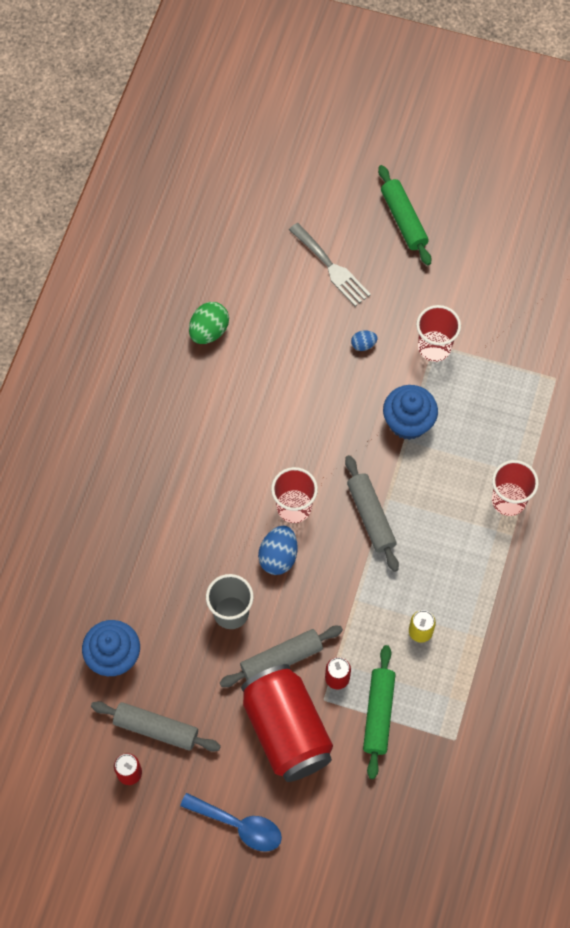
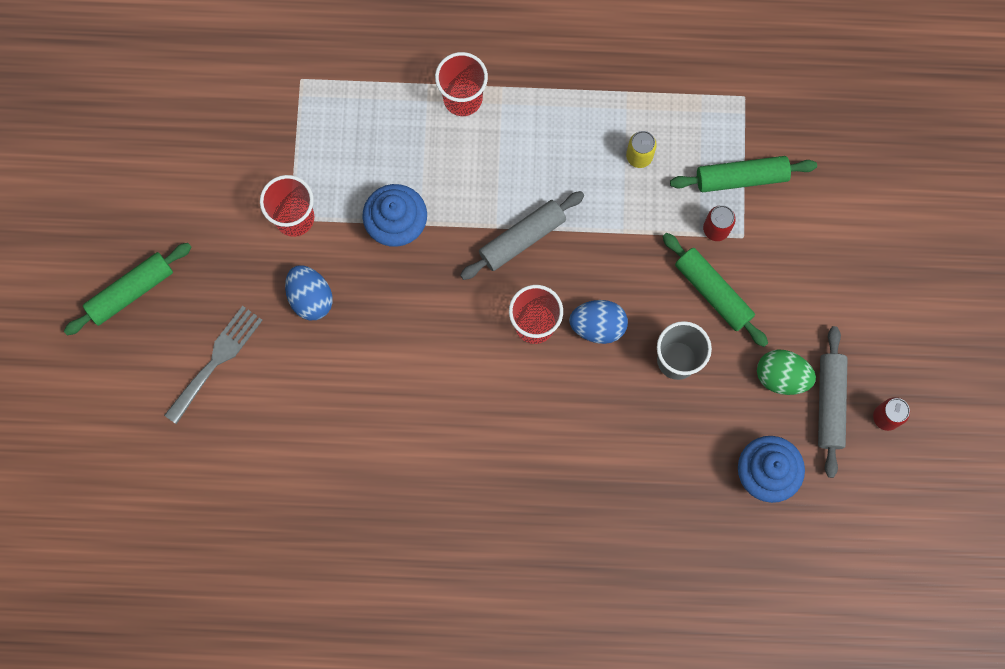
camera: 105 degrees left, 10 degrees up
blue spoon [180,793,282,852] -> none
green egg [189,302,229,344] -> green egg moved to [757,350,816,395]
grey rolling pin [220,626,343,687] -> green rolling pin [662,233,768,347]
red can [241,664,333,782] -> none
blue egg [351,330,378,351] -> blue egg [285,265,333,321], size x1.80

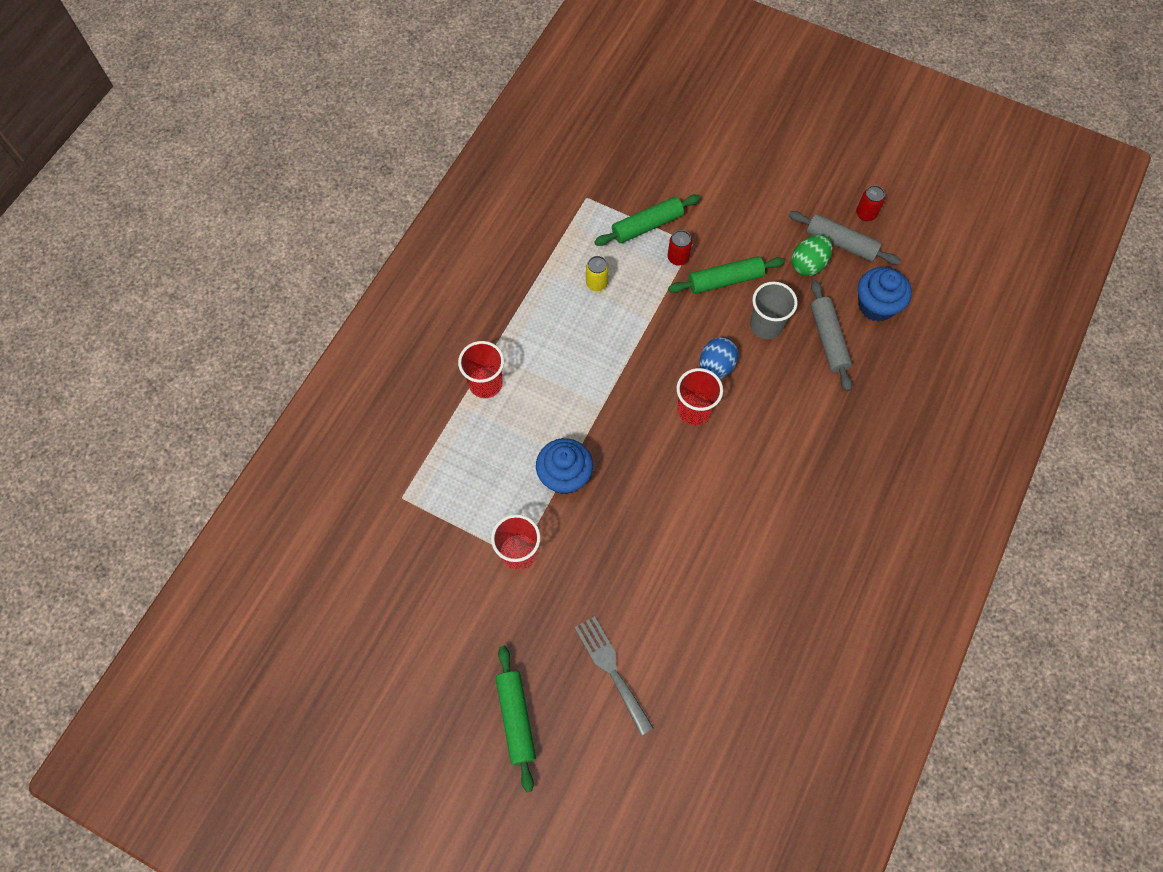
camera: 65 degrees left, 10 degrees down
blue egg [285,265,333,321] -> none
grey rolling pin [460,191,584,280] -> grey rolling pin moved to [811,280,852,391]
green rolling pin [670,156,817,192] -> green rolling pin turned 45 degrees clockwise [594,194,700,246]

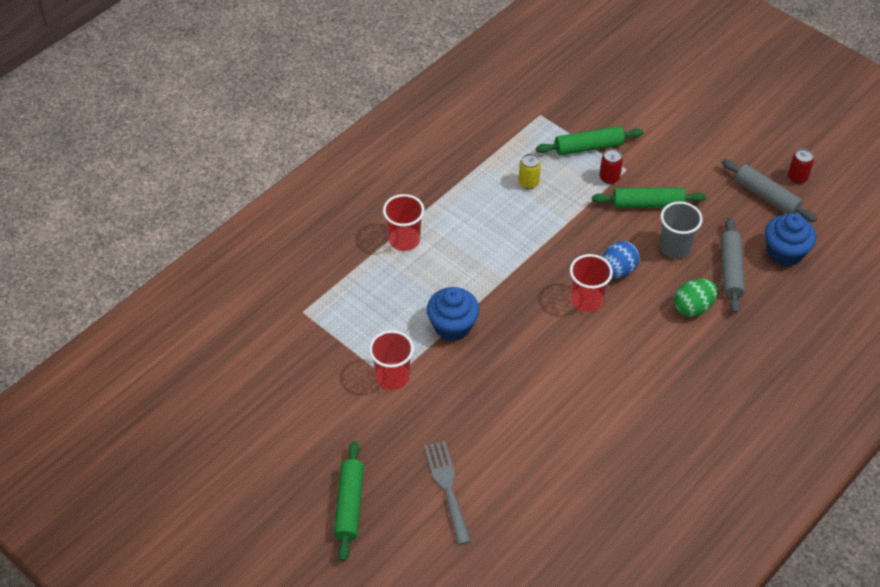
camera: 15 degrees right, 15 degrees down
green egg [791,235,833,276] -> green egg moved to [674,279,718,317]

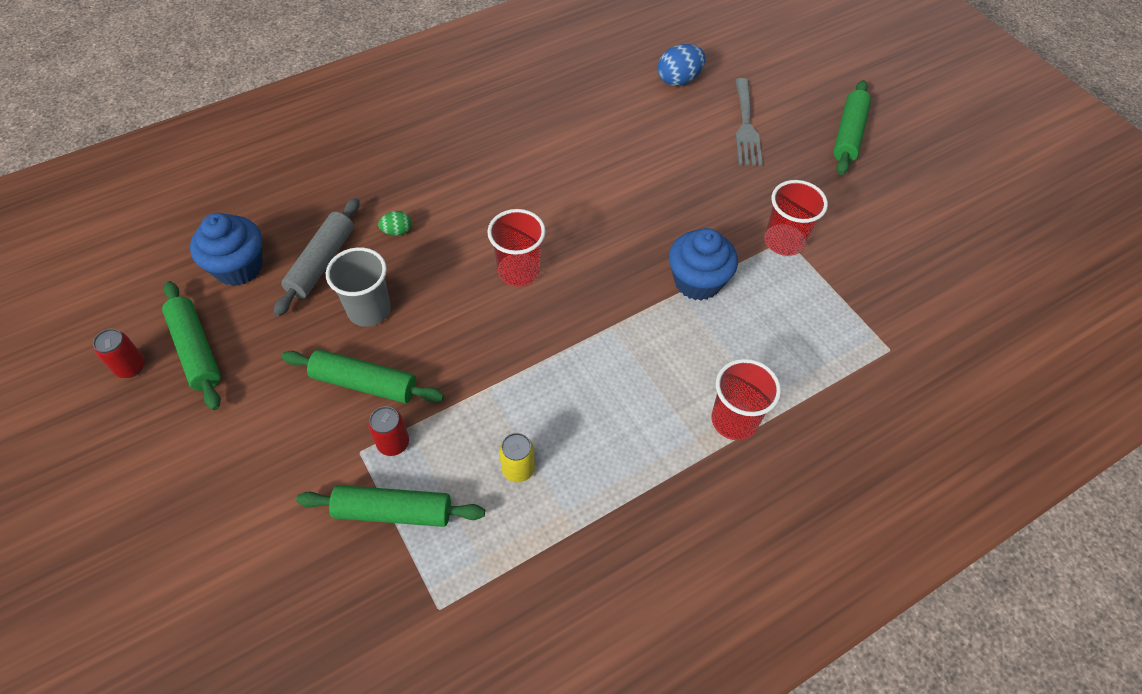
camera: 165 degrees left, 5 degrees up
blue egg [602,241,640,278] -> blue egg moved to [658,44,705,86]
green egg [674,279,718,317] -> green egg [378,211,411,236], size x0.56
grey rolling pin [722,159,817,222] -> green rolling pin [162,281,221,410]

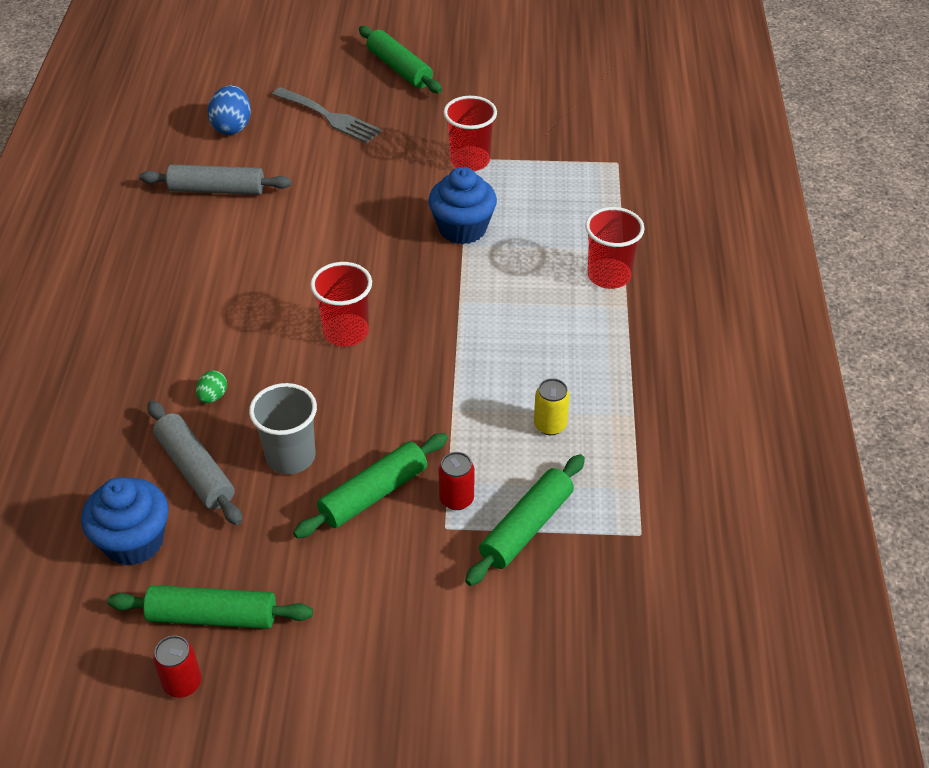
camera: 55 degrees left, 10 degrees down
none -> grey rolling pin [139,165,292,195]

